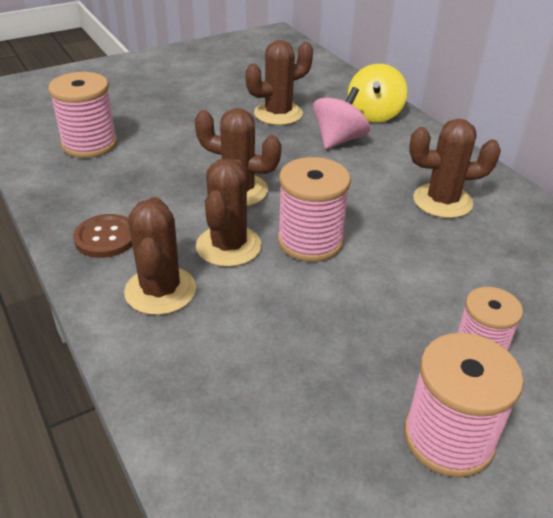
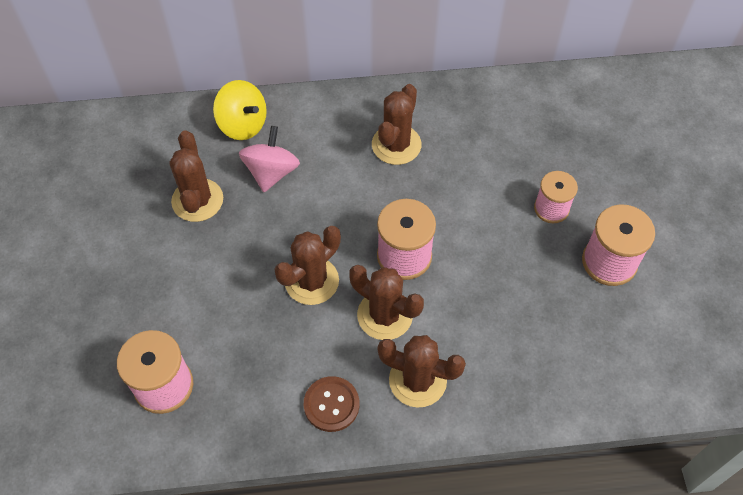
camera: 65 degrees left, 20 degrees up
pink spinning top [313,87,370,149] -> pink spinning top turned 45 degrees clockwise [239,126,300,192]

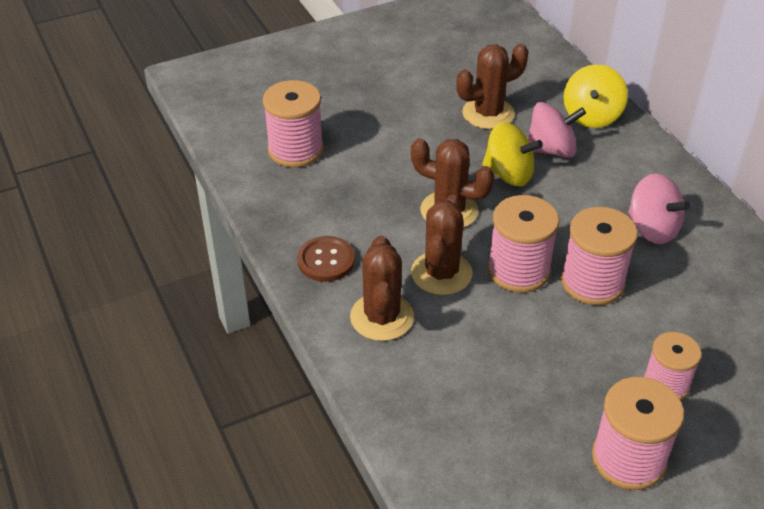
camera: 70 degrees right, 15 degrees down
brown cactus [372,84,422,165] -> pink spinning top [628,173,690,244]
none -> yellow spinning top [482,122,543,186]
none -> pink spool [561,207,638,305]

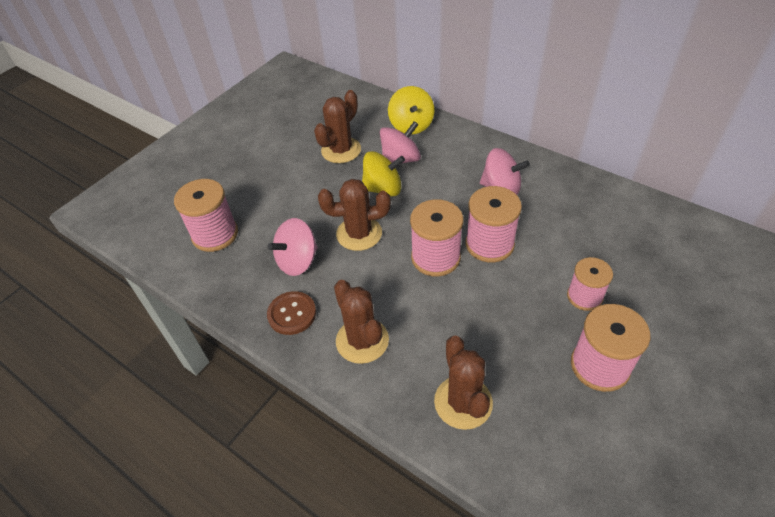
camera: 25 degrees left, 5 degrees up
brown cactus [411,195,473,295] -> brown cactus moved to [434,335,493,430]
none -> pink spinning top [268,218,317,276]

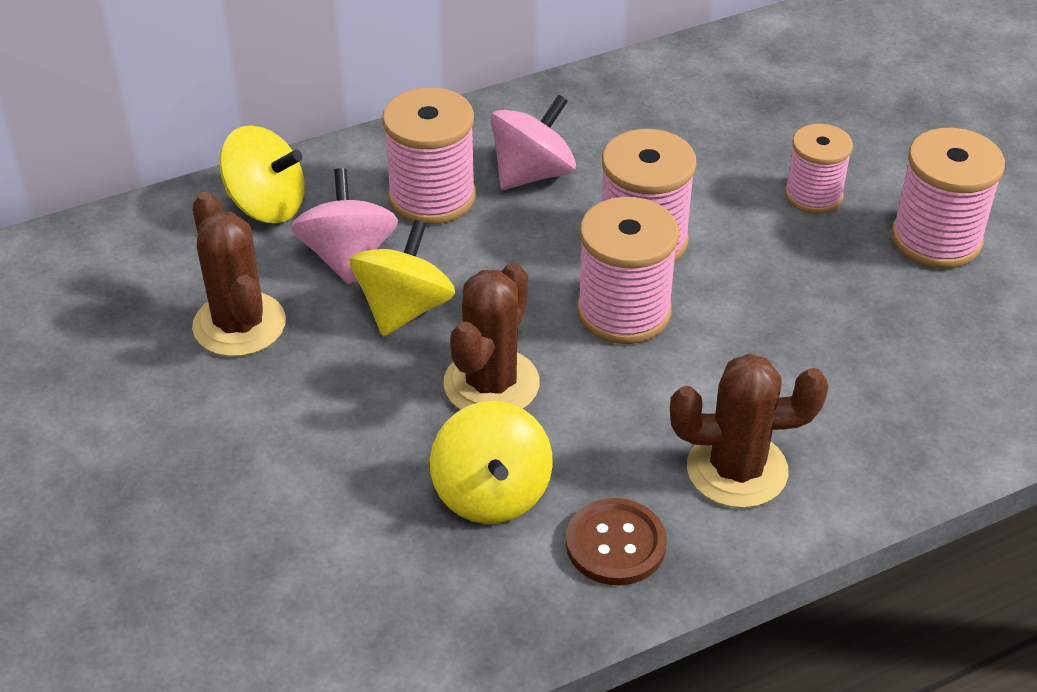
camera: 65 degrees left, 5 degrees down
pink spool [174,179,238,252] -> pink spool moved to [382,87,476,224]
pink spinning top [268,218,317,276] -> yellow spinning top [430,401,553,524]
brown cactus [434,335,493,430] -> none

